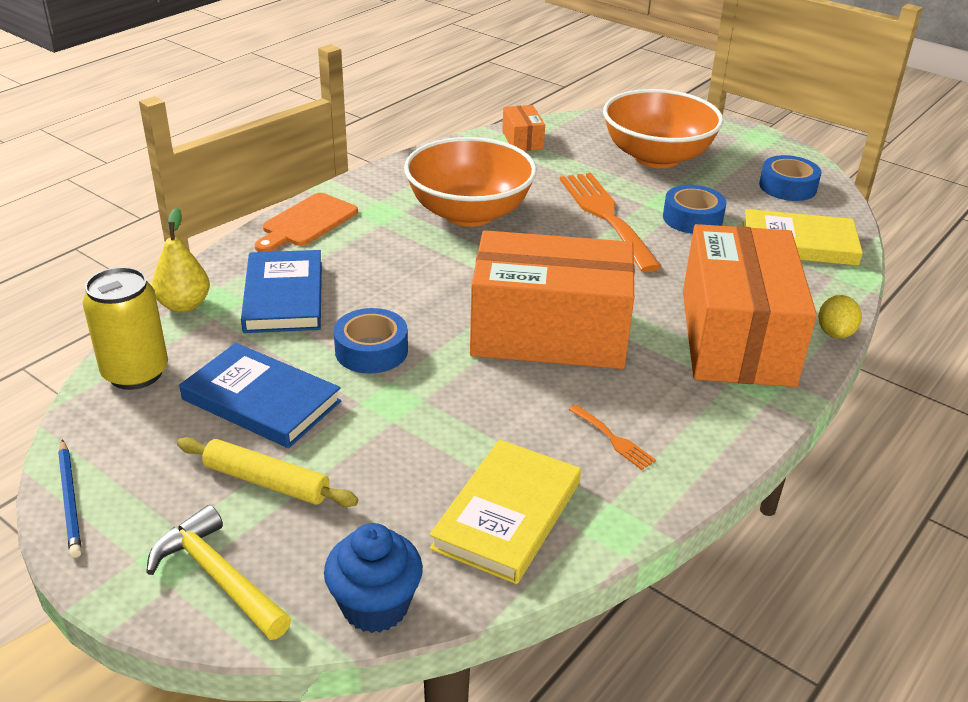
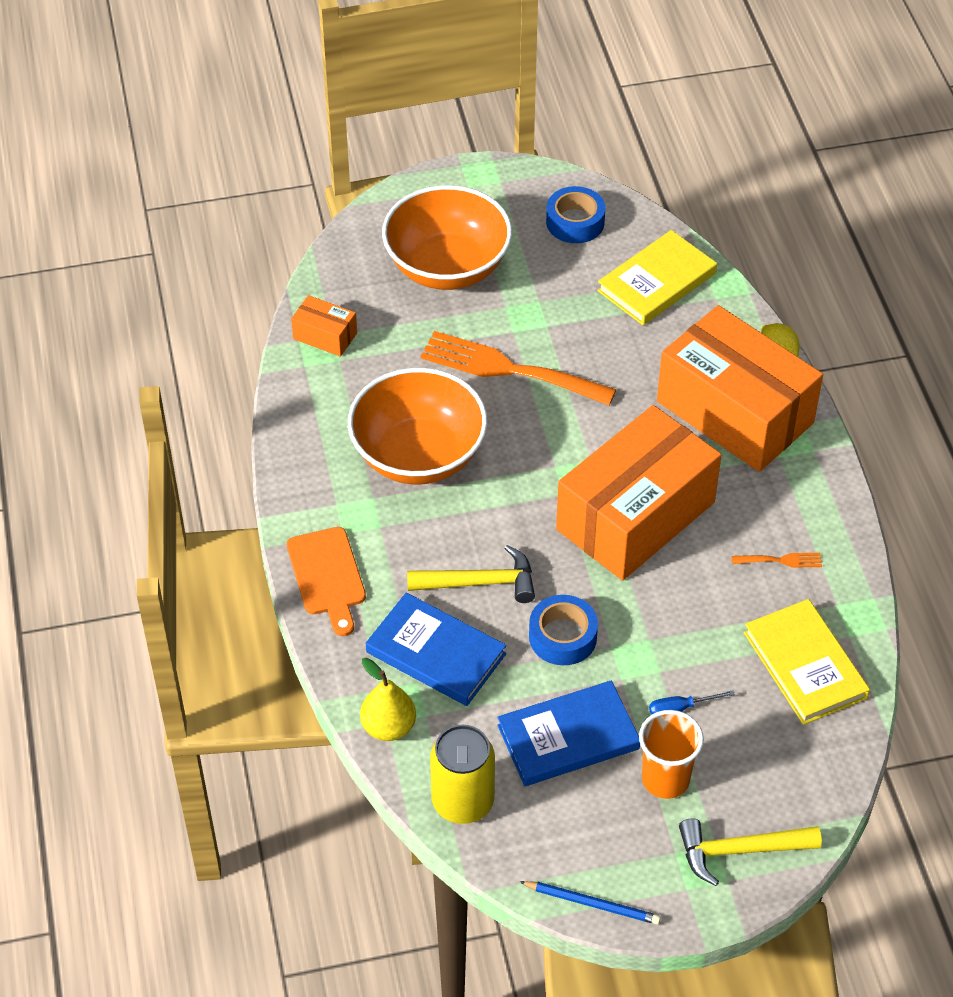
camera: 50 degrees left, 15 degrees up
yellow rolling pin [177,437,358,507] -> orange cup [639,710,704,799]
blue cupcake [324,523,423,633] -> none
blue tape [663,185,726,234] -> none
none -> yellow hammer [407,545,535,603]
none -> blue screwdriver [649,690,735,715]

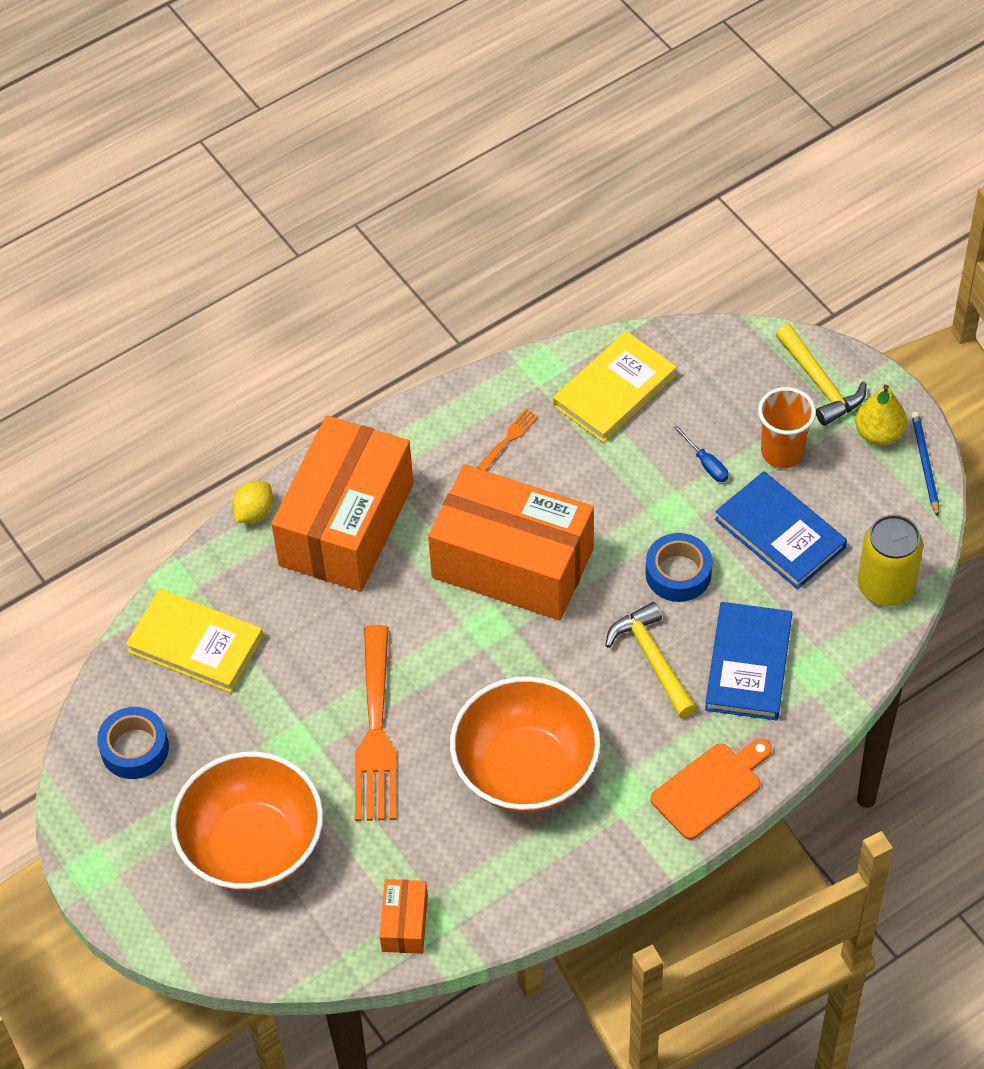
camera: 110 degrees left, 5 degrees up
yellow pear [360,658,416,741] -> yellow pear moved to [855,384,907,445]
orange fork [731,553,822,567] -> orange fork turned 60 degrees clockwise [477,409,539,471]

